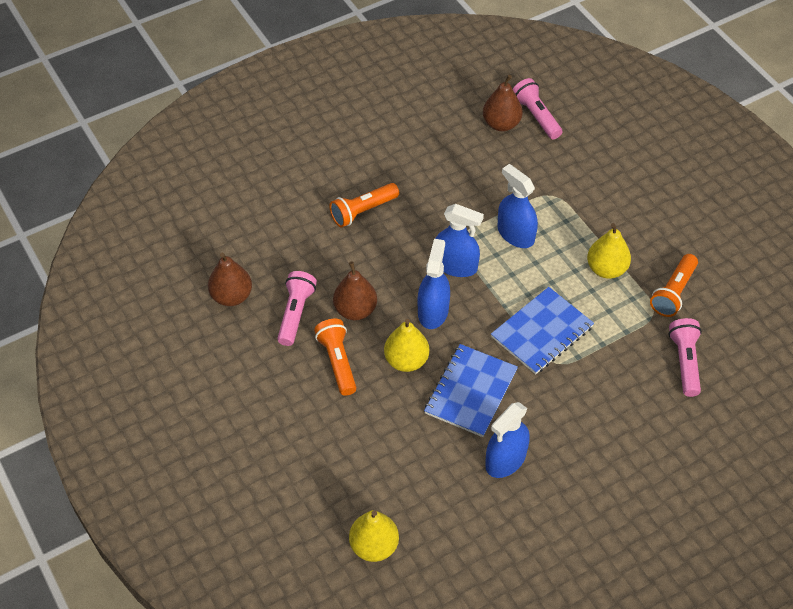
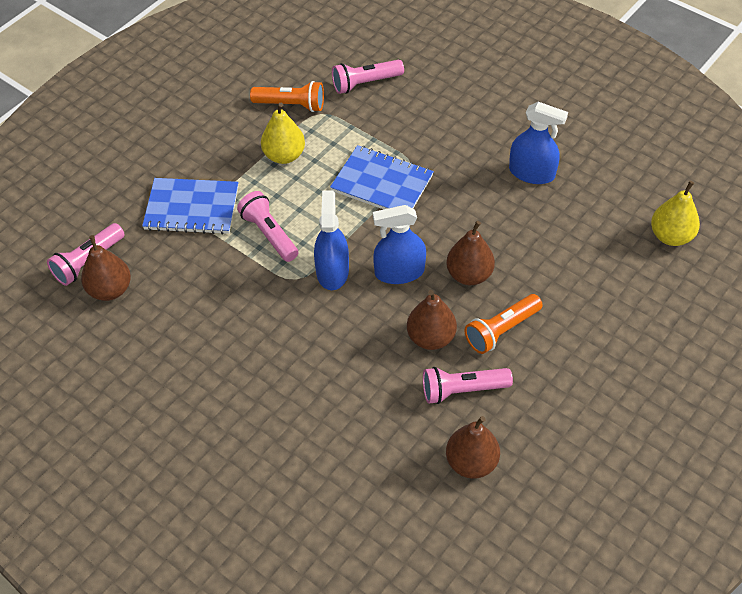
camera: 110 degrees left, 0 degrees up
orange flashlight [329,183,399,227] -> none
yellow pear [384,319,429,372] -> brown pear [446,221,495,285]
blue notebook [424,344,518,437] -> blue notebook moved to [142,178,239,235]
blue spray bottle [497,164,538,248] -> pink flashlight [237,191,299,262]

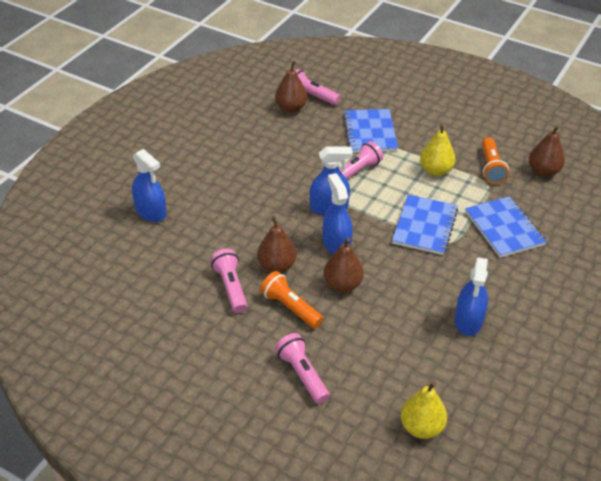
camera: 80 degrees right, 10 degrees down
pink flashlight [332,60,404,94] -> pink flashlight moved to [275,333,330,404]
brown pear [446,416,500,479] -> brown pear moved to [529,125,565,177]
none -> blue spray bottle [132,149,167,222]
none -> blue notebook [465,196,547,258]

